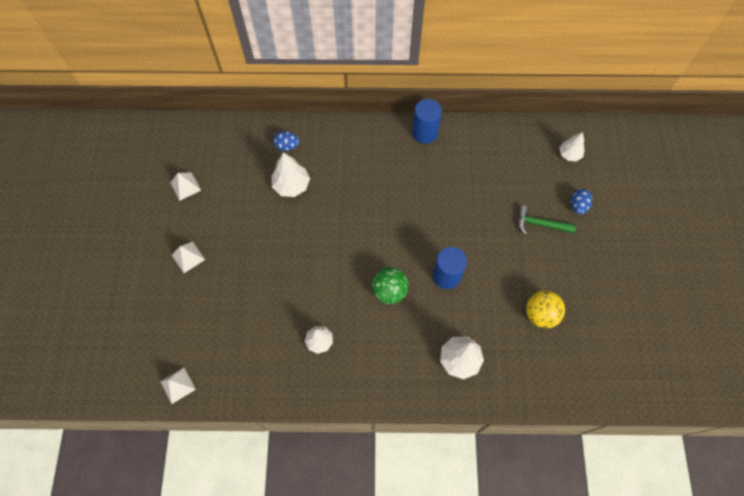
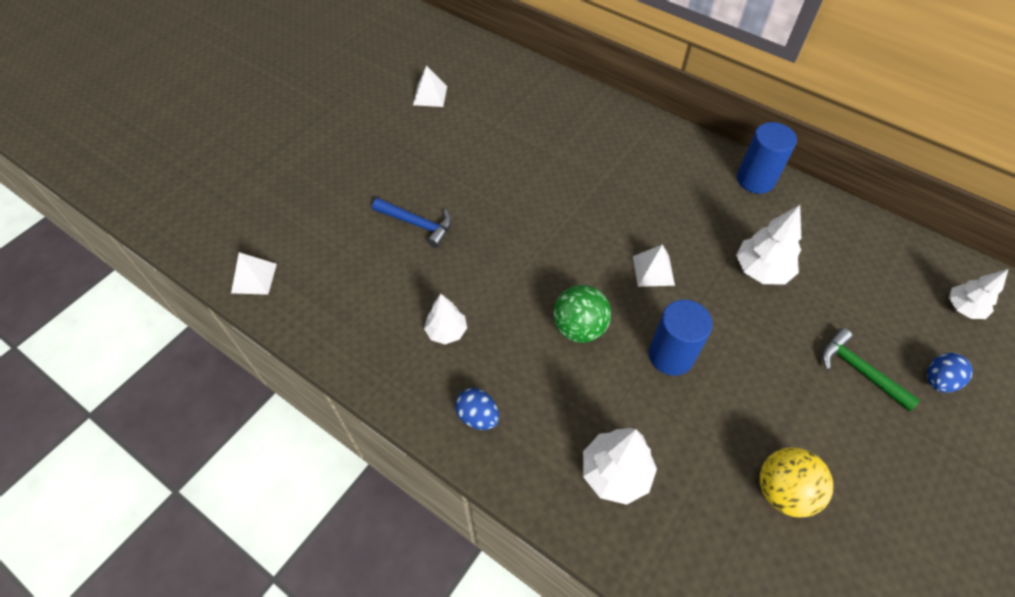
camera: 35 degrees right, 10 degrees down
white pyramid [172,242,205,273] -> white pyramid moved to [633,244,675,287]
white tree [272,152,310,197] -> white tree moved to [736,205,801,284]
blue egg [273,131,300,151] -> blue egg moved to [455,388,499,430]
none -> blue hammer [372,198,452,248]

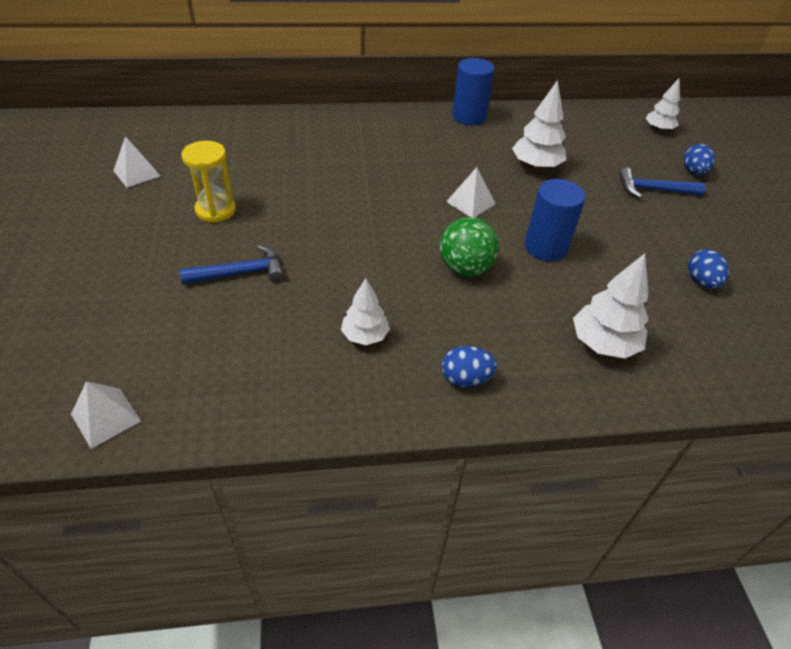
camera: 45 degrees left, 10 degrees down
yellow ball [760,447,833,517] -> blue egg [688,249,729,288]
green hammer [822,328,920,411] -> blue hammer [619,168,706,198]
none -> yellow hourglass [182,141,236,223]

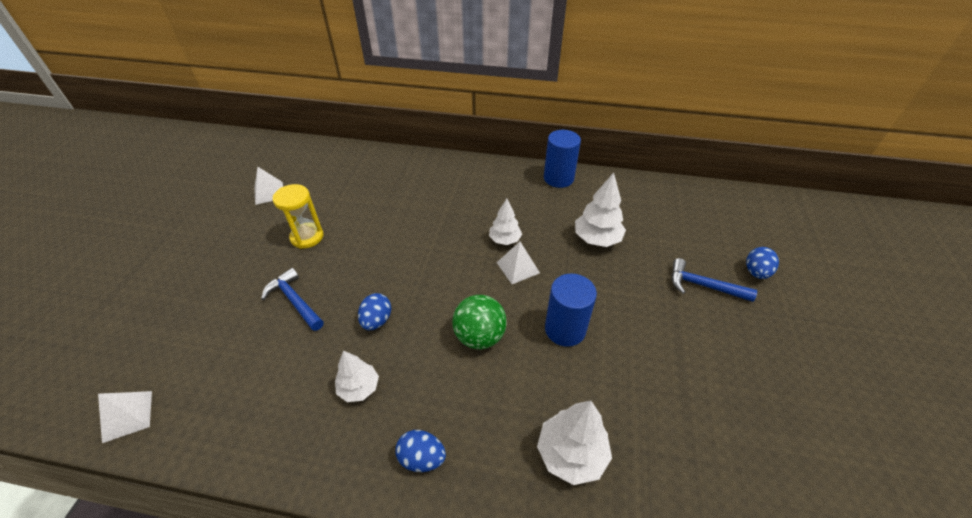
camera: 20 degrees right, 0 degrees up
blue hammer [180,245,284,284] -> blue hammer turned 135 degrees counterclockwise [261,268,324,331]
white tree [645,78,680,132] -> white tree moved to [489,198,522,245]
blue egg [688,249,729,288] -> blue egg moved to [358,293,391,331]

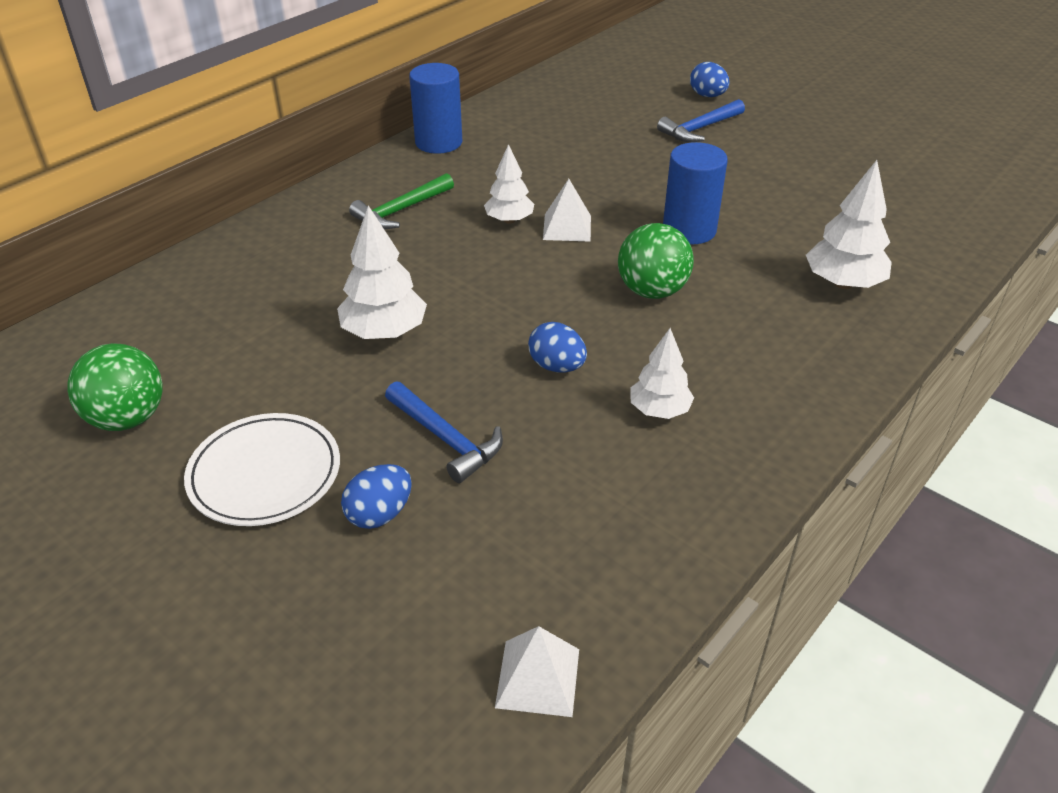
camera: 60 degrees left, 5 degrees down
white pyramid [254,166,283,205] -> green ball [67,343,163,431]
blue hammer [261,268,324,331] -> blue hammer turned 120 degrees counterclockwise [385,381,503,483]
yellow hourglass [272,184,324,249] -> none
blue egg [395,430,446,472] -> blue egg moved to [341,464,412,529]
white tree [575,172,626,247] -> white tree moved to [337,205,427,339]
none -> white plate [184,413,340,526]
none -> green hammer [349,173,454,229]

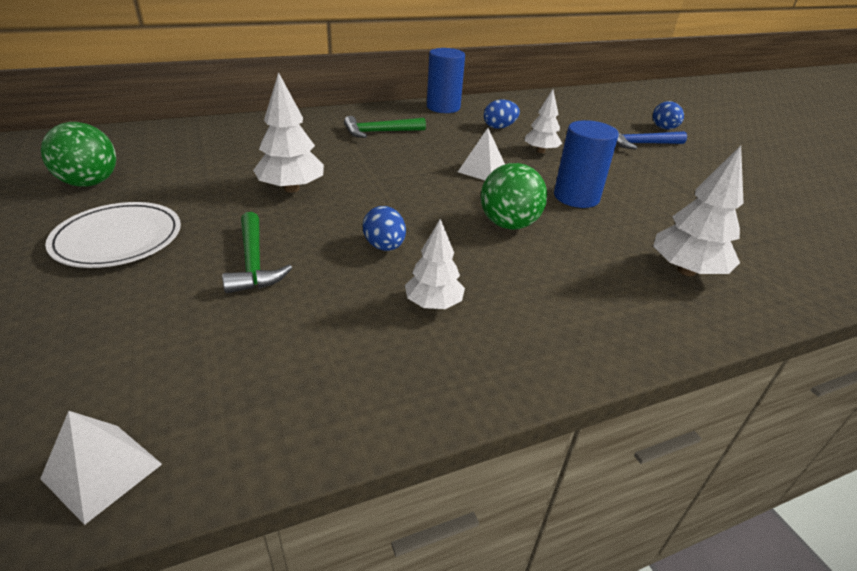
camera: 25 degrees right, 5 degrees down
blue egg [341,464,412,529] -> blue egg moved to [484,99,520,129]
blue hammer [385,381,503,483] -> green hammer [222,212,292,293]
white tree [484,144,534,224] -> white tree moved to [524,89,562,153]

